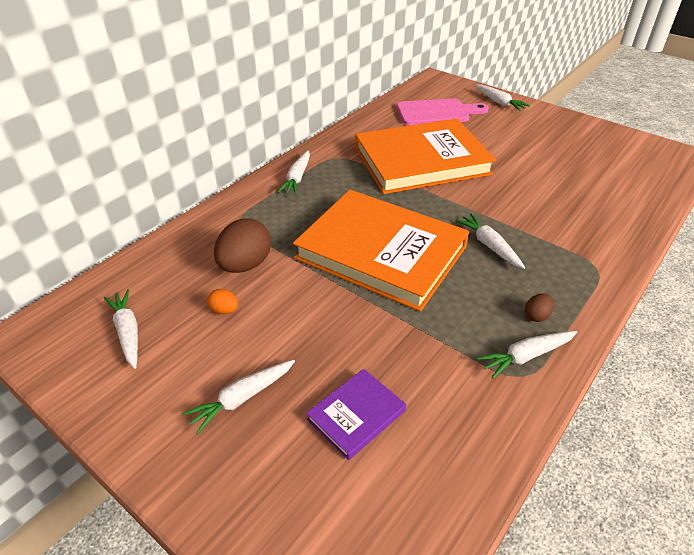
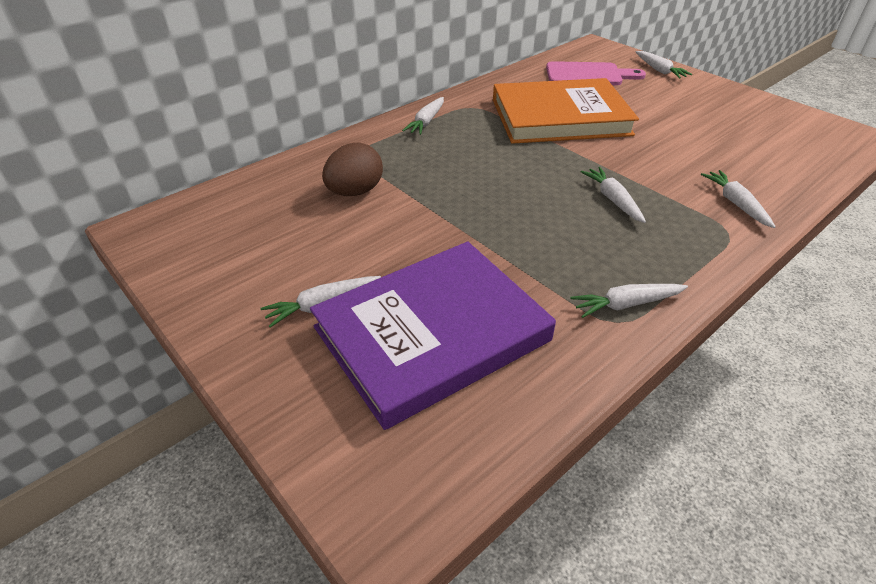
camera: 10 degrees right, 0 degrees up
white carrot [104,290,138,369] -> white carrot moved to [701,170,776,228]
orange egg [207,289,238,314] -> none
orange book [293,190,469,312] -> none
purple book [306,369,406,460] -> purple book [310,242,556,430], size x2.33
brown egg [525,293,554,322] -> none

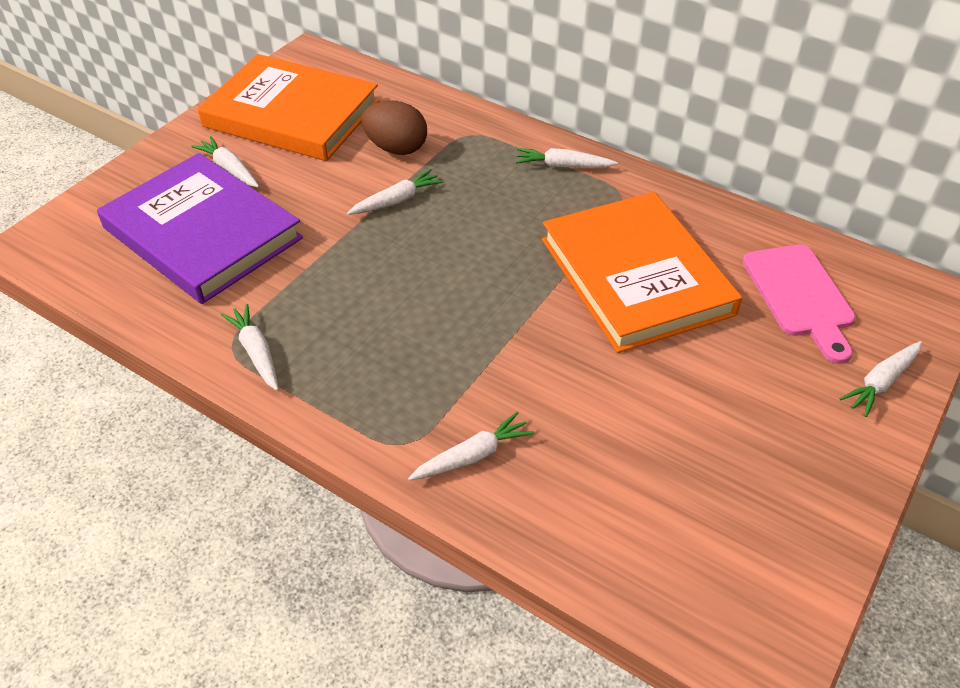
camera: 75 degrees right, 5 degrees up
white carrot [581,167,646,223] -> white carrot moved to [347,169,444,215]
none -> orange book [198,54,379,161]

